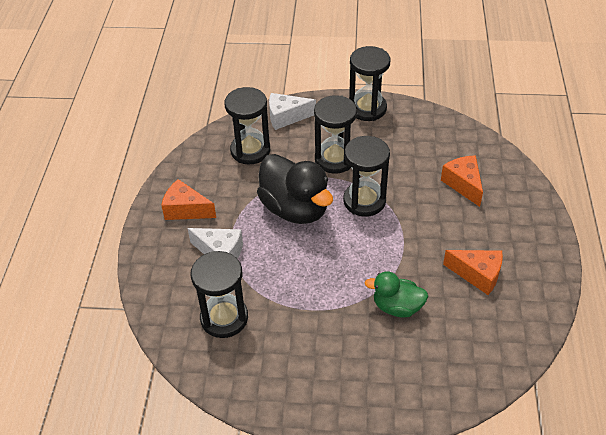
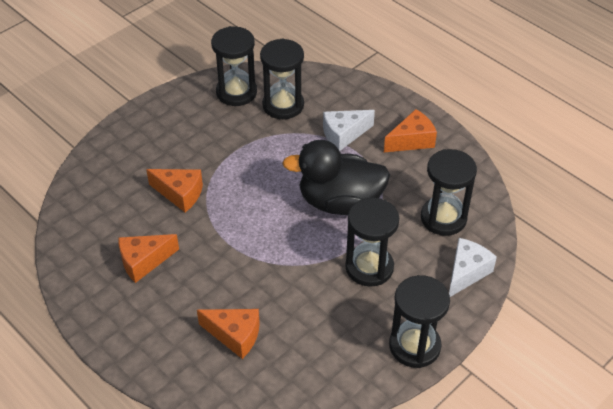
camera: 130 degrees right, 0 degrees up
black hourglass [343,136,390,217] -> black hourglass moved to [211,26,257,106]
green duck [364,271,428,318] -> orange cheese [146,169,203,212]

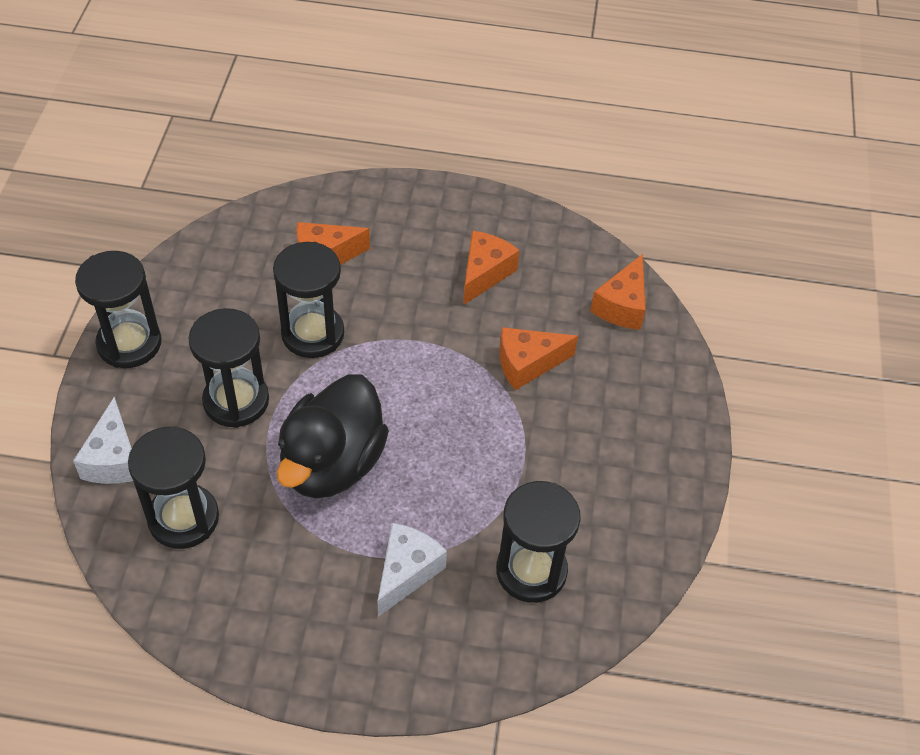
camera: 140 degrees right, 5 degrees up
black hourglass [211,26,257,106] -> black hourglass moved to [273,242,344,358]
black duck [282,140,390,215] -> black duck turned 150 degrees clockwise [276,374,389,498]
orange cheese [384,109,437,152] -> orange cheese moved to [590,254,646,330]

